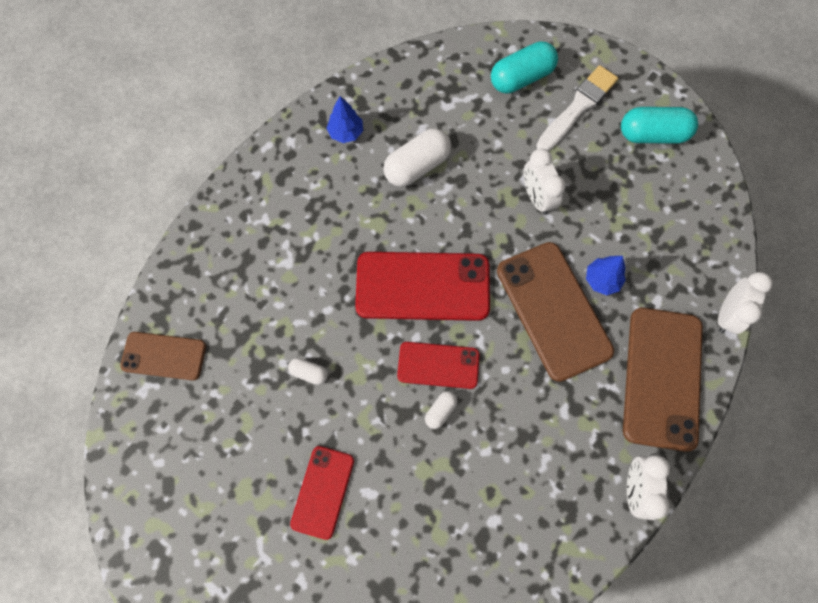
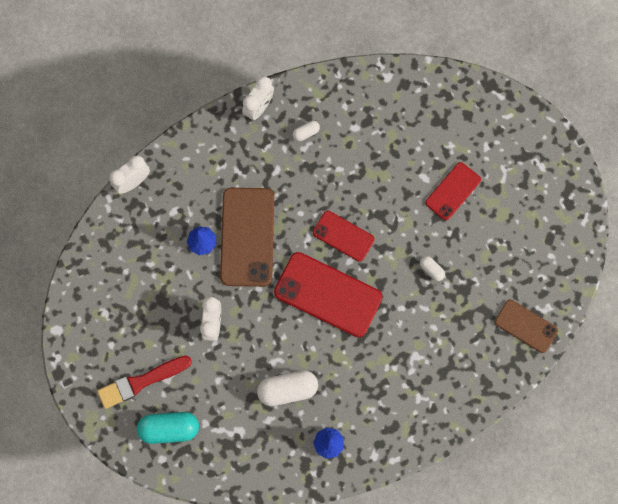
camera: 155 degrees left, 5 degrees up
white capsule [425,391,457,429] -> white capsule moved to [293,121,320,141]
white brush [536,65,618,151] -> red brush [97,356,192,409]
turquoise capsule [621,107,698,144] -> none
brown phone [623,307,703,452] -> none

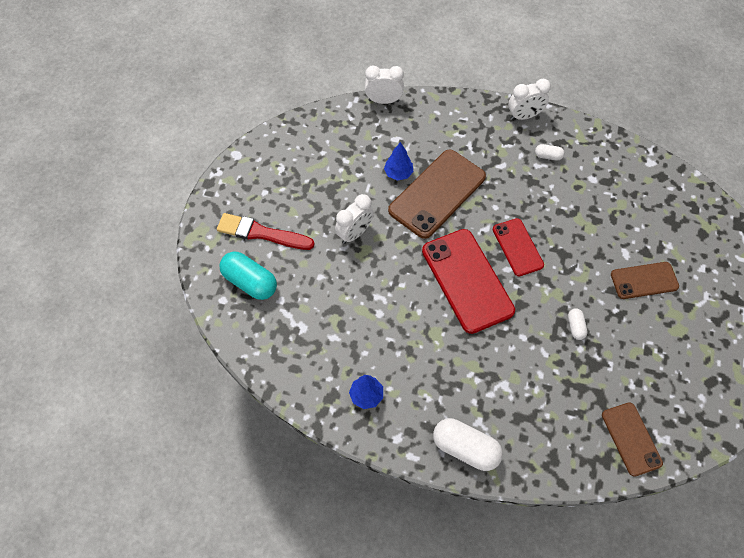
camera: 40 degrees right, 15 degrees down
white capsule [257,370,318,406] -> white capsule moved to [433,418,503,471]
red phone [425,162,481,220] -> brown phone [611,262,679,299]

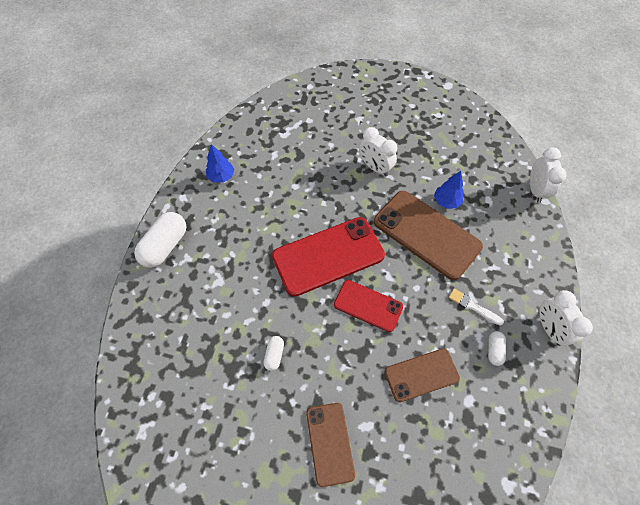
camera: 90 degrees right, 0 degrees up
red brush [217,213,315,250] -> none
turquoise capsule [219,251,277,300] -> none
red phone [493,218,544,276] -> red phone turned 45 degrees clockwise [334,280,403,332]
white capsule [568,308,588,340] -> white capsule turned 75 degrees counterclockwise [263,336,284,371]
brown phone [602,402,663,477] -> brown phone moved to [385,348,460,402]
none -> white brush [448,289,504,326]

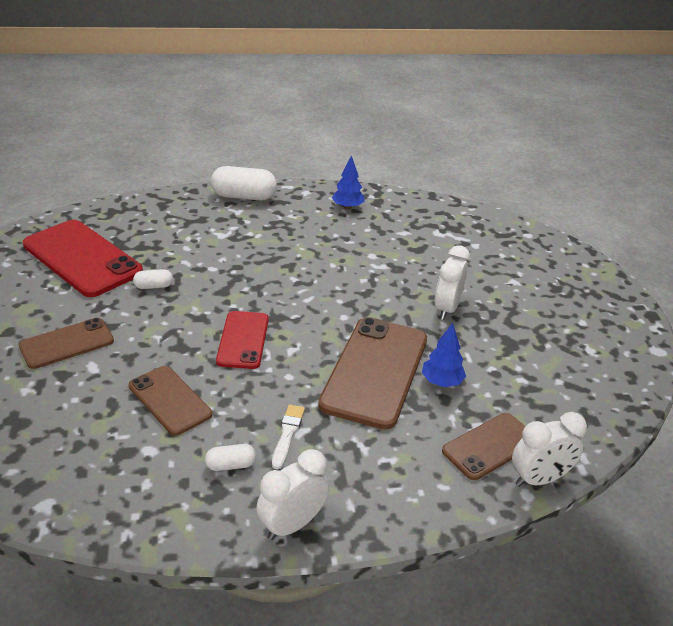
camera: 65 degrees right, 25 degrees down
red phone [272,217,385,297] -> red phone moved to [23,220,143,297]
none -> brown phone [442,413,525,480]

